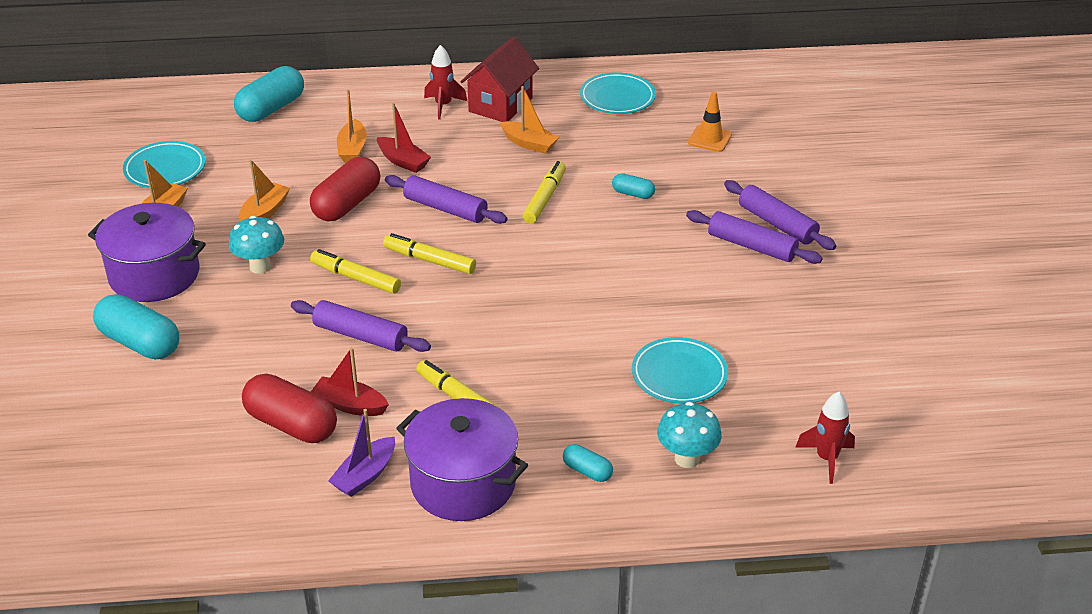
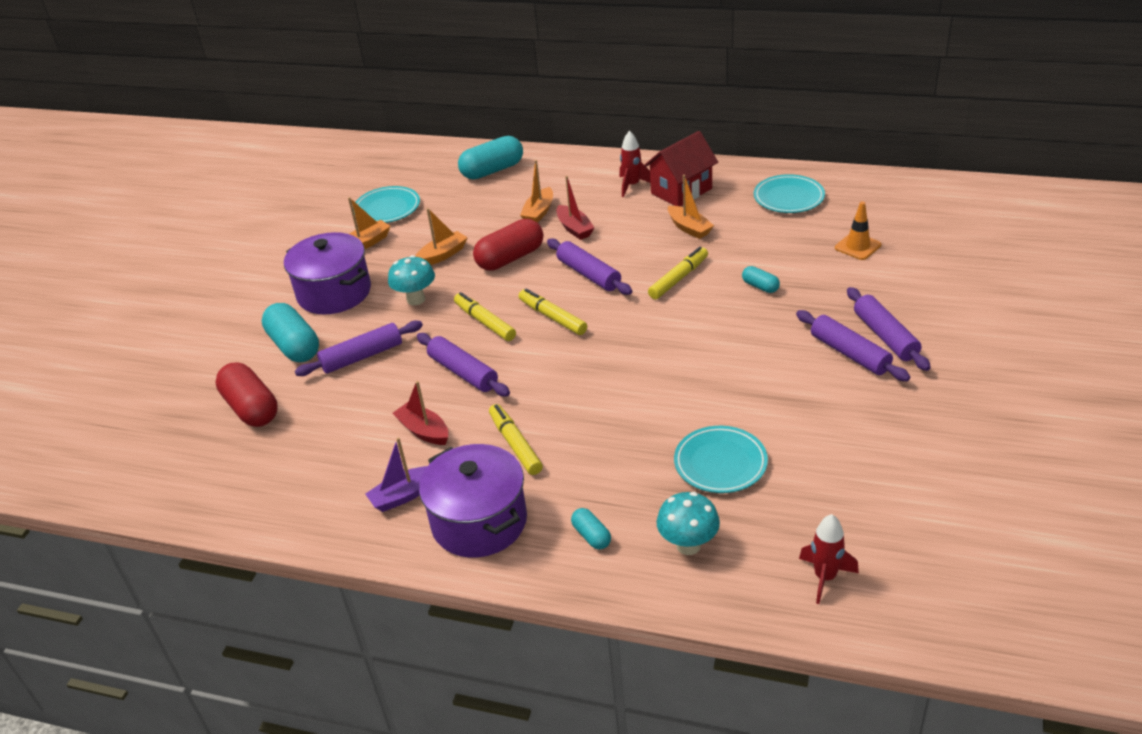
camera: 25 degrees right, 0 degrees up
red capsule [242,374,337,443] -> red capsule moved to [215,363,278,427]
none -> purple rolling pin [295,321,423,376]

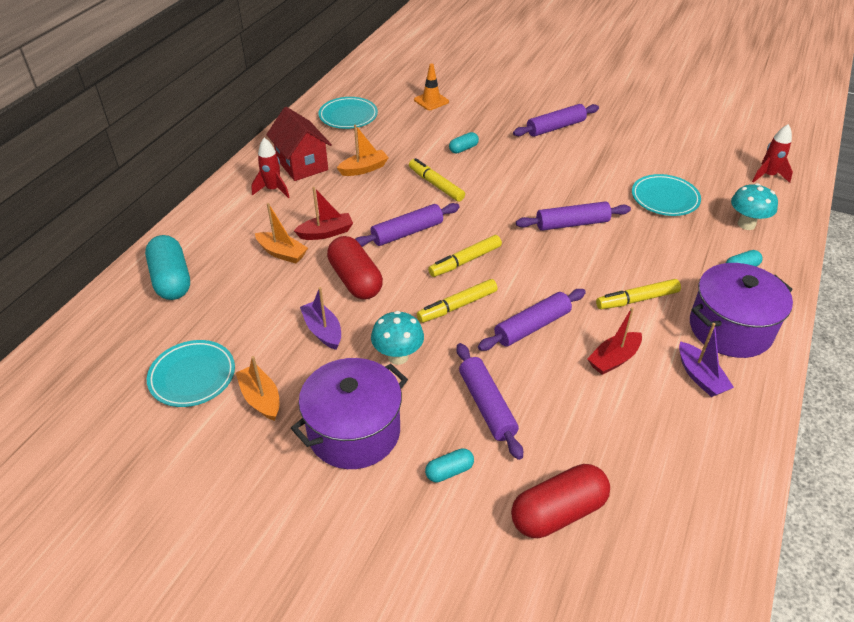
camera: 85 degrees left, 5 degrees up
turquoise capsule [262,303,319,362] -> turquoise capsule [425,448,474,483], size x0.50
orange boat [415,208,468,265] -> purple boat [300,287,341,350]
purple rolling pin [847,287,931,371] -> purple rolling pin moved to [516,201,631,231]

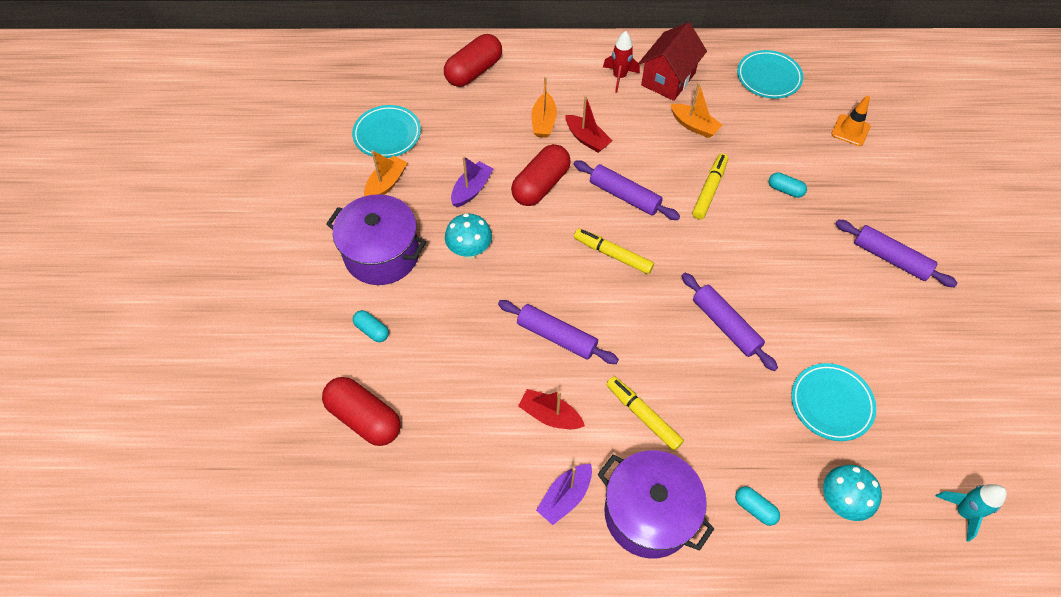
camera: 65 degrees right, 15 degrees up
turquoise capsule [145,235,190,300] -> red capsule [444,34,502,87]
yellow marker [417,279,498,323] -> none
purple rolling pin [456,343,523,460] -> none
red rocket [752,124,793,183] -> turquoise rocket [935,484,1007,542]

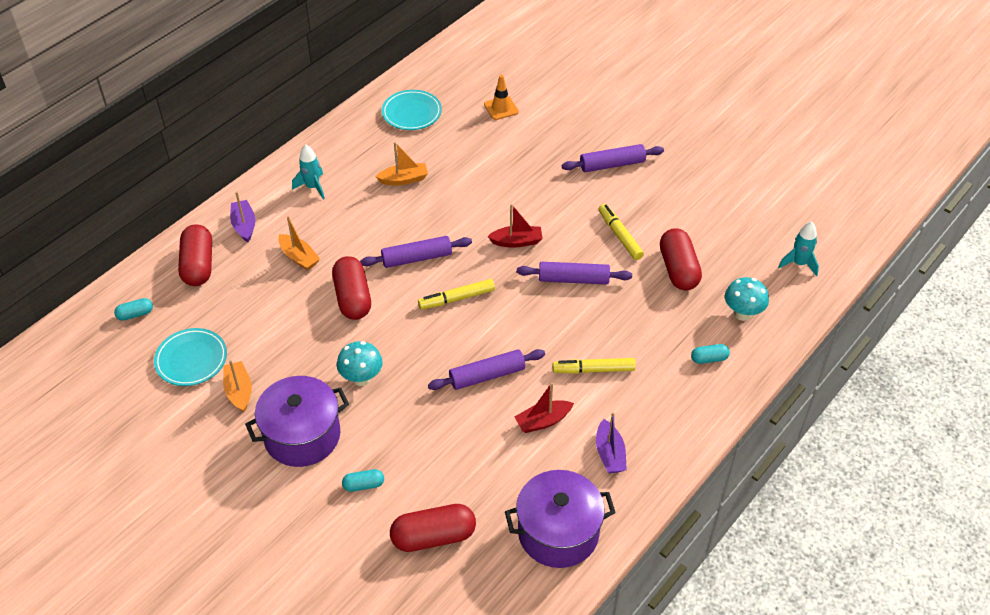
camera: 50 degrees left, 10 degrees down
purple boat [451,156,493,207] -> purple boat moved to [230,191,255,242]
red boat [566,96,612,153] -> red boat moved to [488,204,543,248]
purple pot [597,450,714,559] -> purple pot moved to [505,470,616,568]
red rocket [603,31,640,93] -> turquoise rocket [292,145,325,200]
red house [639,22,707,101] -> none
yellow marker [692,153,728,220] -> yellow marker moved to [599,204,644,260]
turquoise capsule [769,172,807,198] -> turquoise capsule moved to [114,298,153,321]
turquoise plate [791,363,876,441] -> red capsule [660,228,702,290]

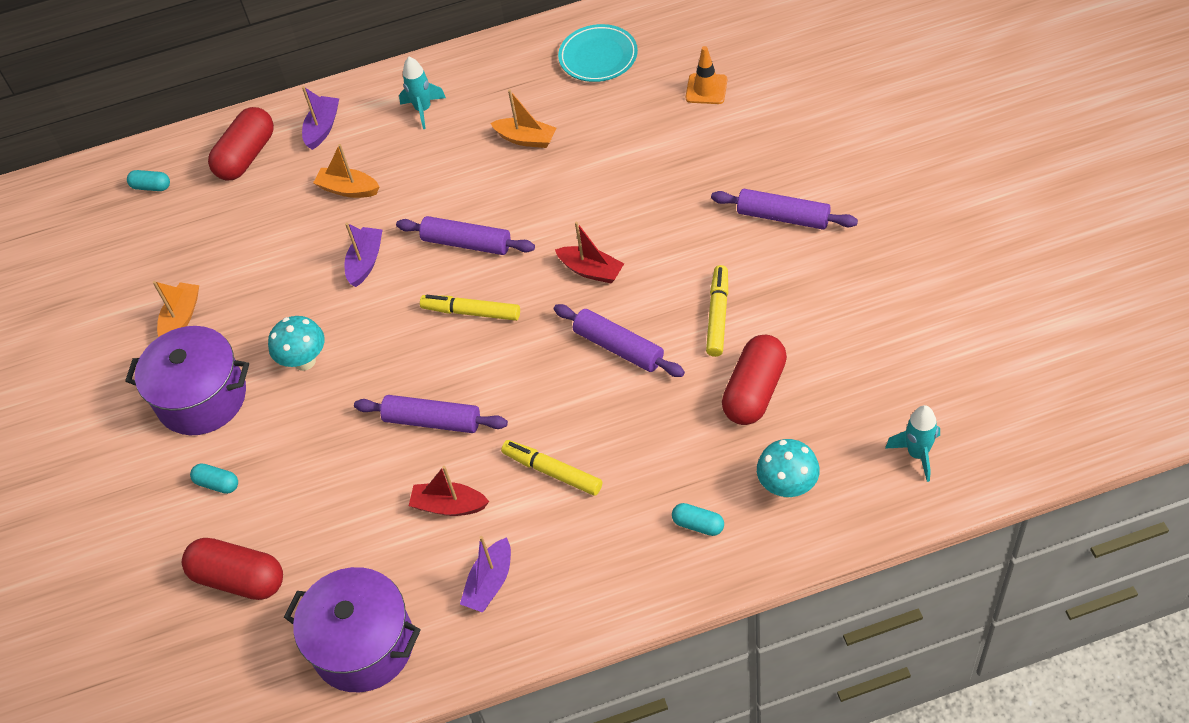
camera: 40 degrees right, 5 degrees up
turquoise plate [154,328,227,386] -> none
orange boat [278,216,320,271] -> orange boat turned 120 degrees clockwise [313,144,380,198]
red capsule [332,256,371,320] -> purple boat [344,223,382,287]

